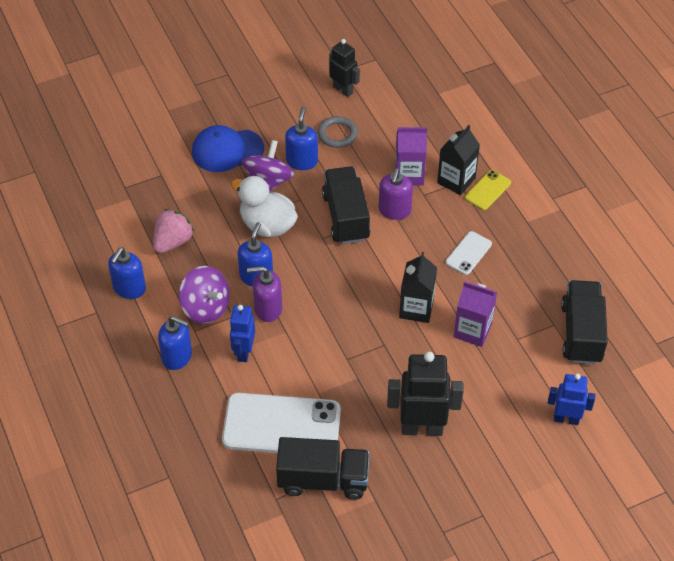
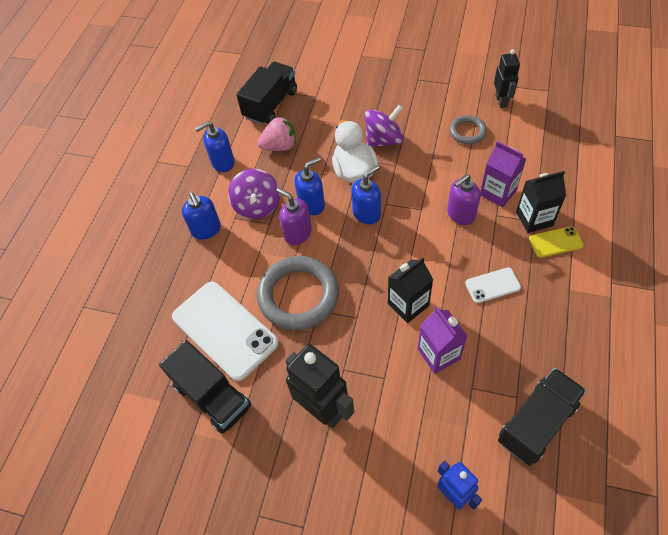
camera: 45 degrees right, 5 degrees up
blue cap [192,125,264,172] -> none
blue robot [230,305,255,362] -> none
blue soap dispenser [285,106,318,170] -> blue soap dispenser moved to [351,165,381,224]
black truck [322,166,370,244] -> black truck moved to [236,62,297,125]
none -> grey ring [257,256,339,330]

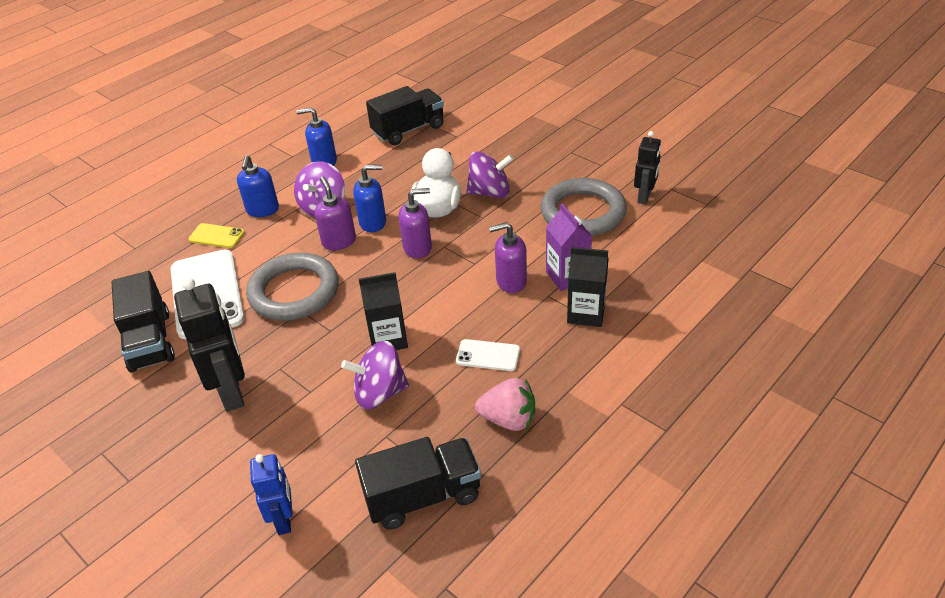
camera: 25 degrees right, 15 degrees down
pink strawberry [257,116,296,151] -> pink strawberry moved to [475,378,535,431]
blue soap dispenser [351,165,381,224] -> purple soap dispenser [399,188,432,259]
purple carton [418,307,467,374] -> purple spinning top [341,341,409,410]
grey ring [450,115,487,144] -> grey ring [541,178,627,236], size x1.93
yellow phone [529,226,584,258] -> yellow phone moved to [188,223,245,248]

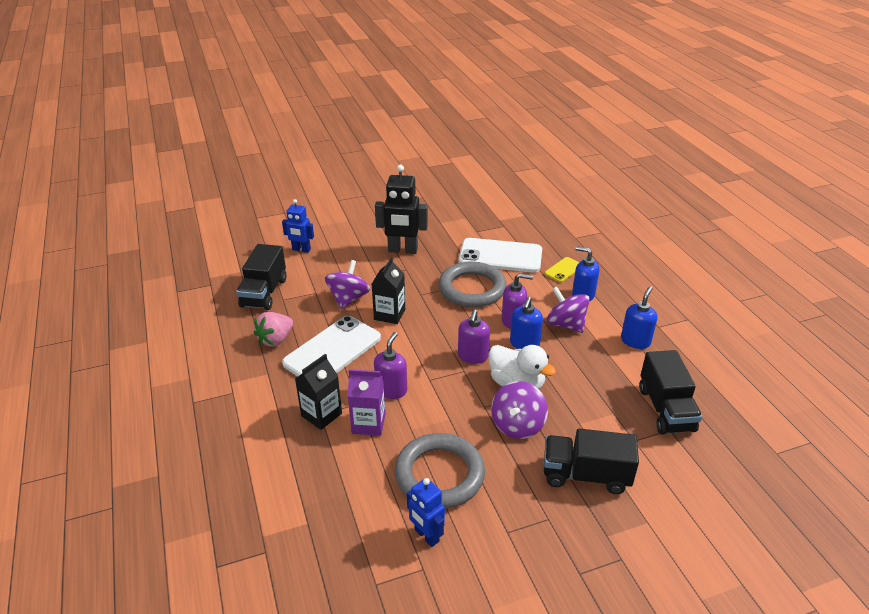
camera: 115 degrees right, 5 degrees down
black truck [112,271,175,373] -> black truck moved to [544,429,639,494]
white phone [456,339,520,371] -> white phone [282,316,381,377], size x2.09
black robot [634,131,661,204] -> blue robot [407,478,445,547]

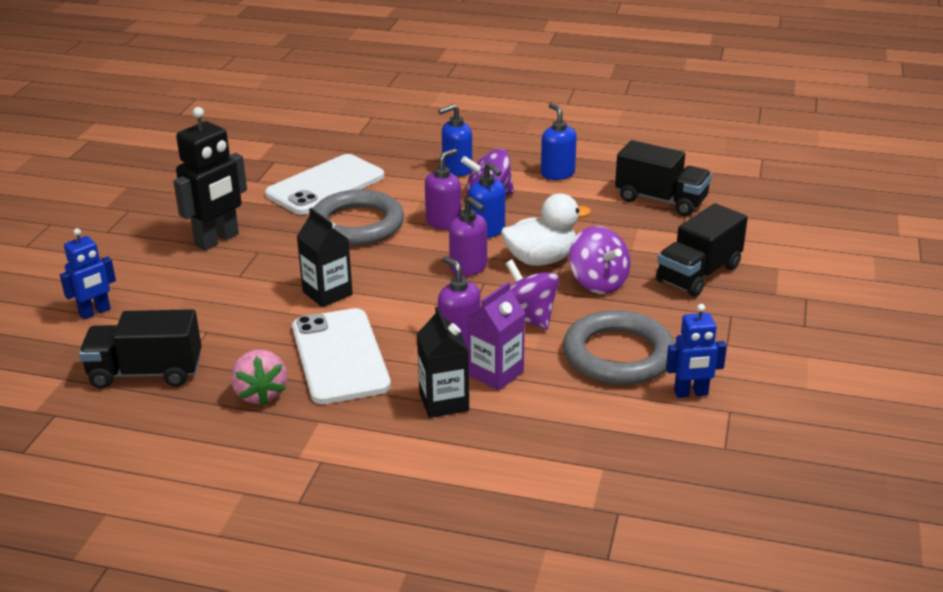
camera: 55 degrees left, 5 degrees down
black truck [236,244,287,310] -> black truck turned 135 degrees clockwise [79,309,202,388]
purple spinning top [325,260,370,309] -> purple spinning top moved to [505,260,559,330]
yellow phone [544,257,579,282] -> none

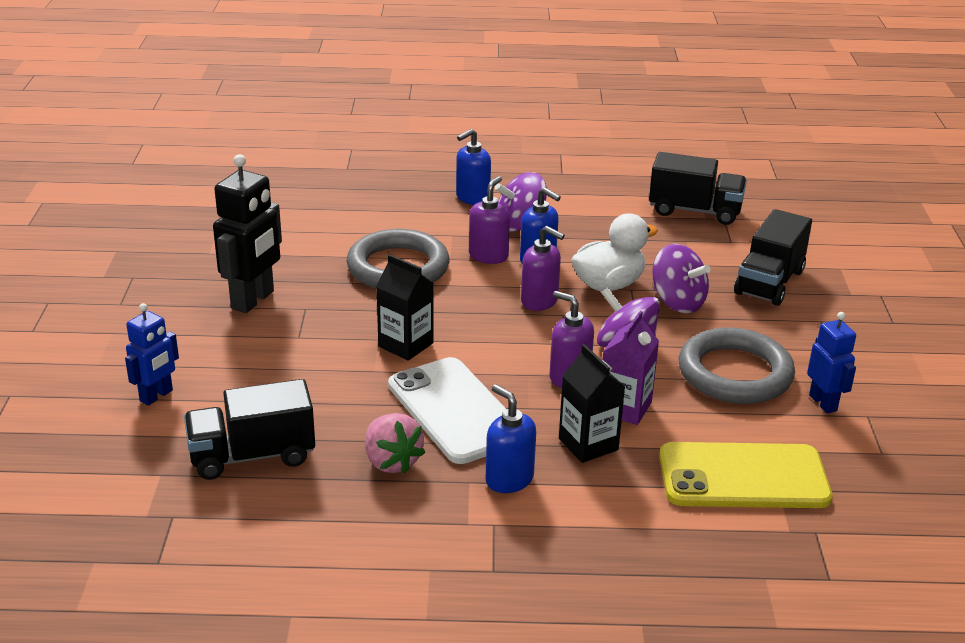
camera: 15 degrees left, 0 degrees up
white phone [265,154,385,215] -> none
blue soap dispenser [541,103,577,180] -> blue soap dispenser moved to [486,385,536,493]
blue robot [666,304,727,398] -> blue robot turned 90 degrees counterclockwise [807,312,856,413]
none -> yellow phone [659,442,833,508]

